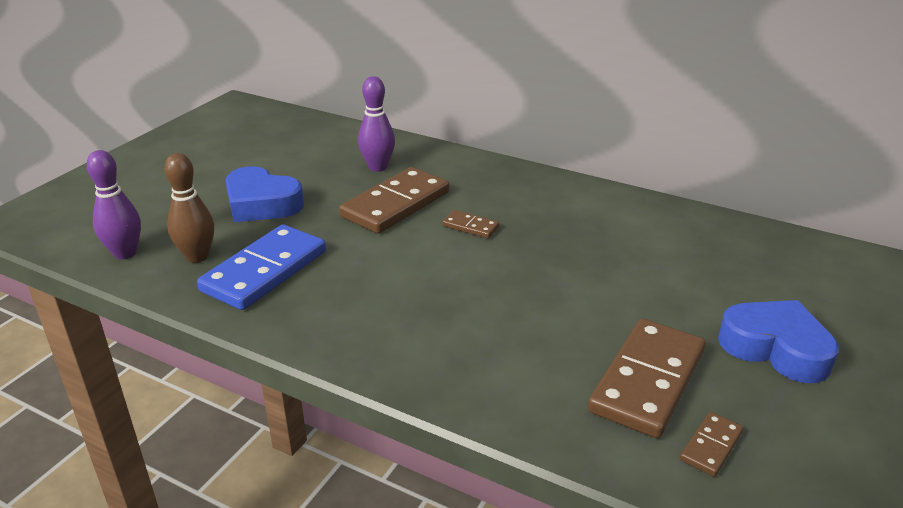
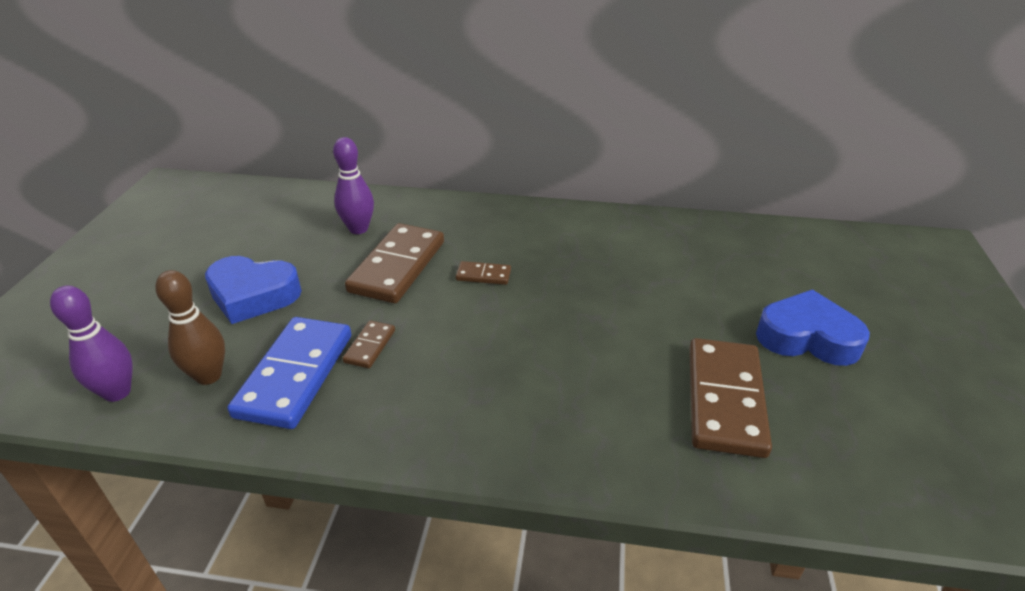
camera: 20 degrees left, 5 degrees up
brown domino [680,412,743,477] -> brown domino moved to [342,320,395,368]

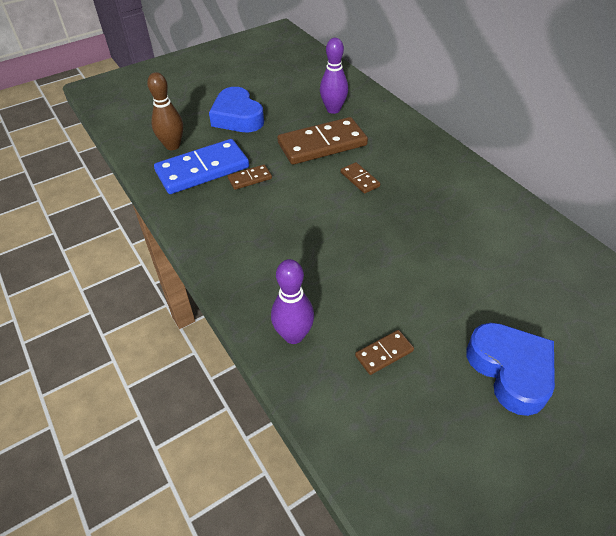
camera: 50 degrees right, 10 degrees up
purple bowling pin [50,286,133,402] -> purple bowling pin moved to [271,259,314,344]
brown domino [689,338,772,458] -> brown domino [355,330,414,375], size x0.46

